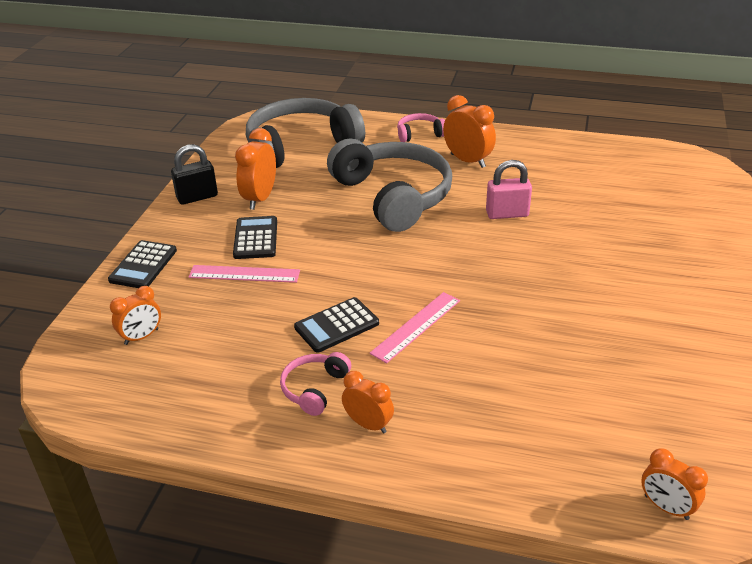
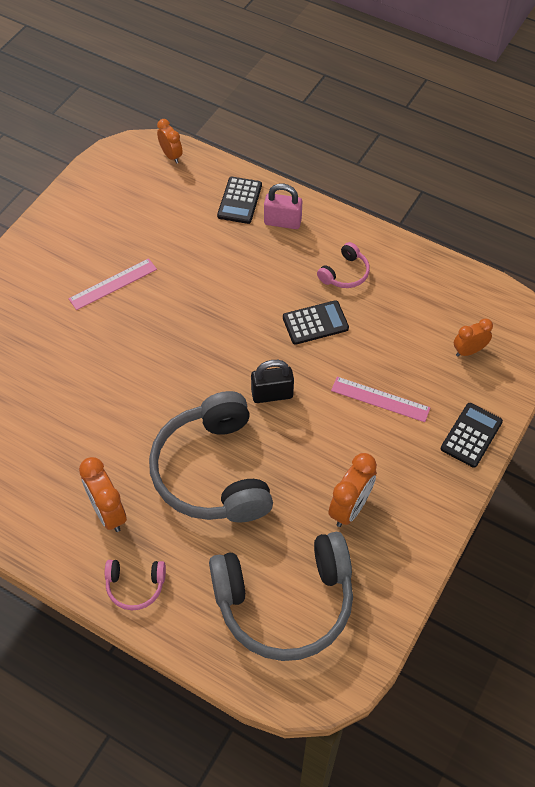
camera: 165 degrees left, 20 degrees up
black padlock [171,144,218,205] -> black padlock moved to [251,360,294,403]
black calculator [233,216,277,259] -> black calculator moved to [217,177,262,224]
orange clock [342,371,394,433] -> none
pink ruler [370,292,460,363] -> pink ruler moved to [69,258,157,310]
pink padlock [486,160,532,219] -> pink padlock moved to [264,184,302,229]

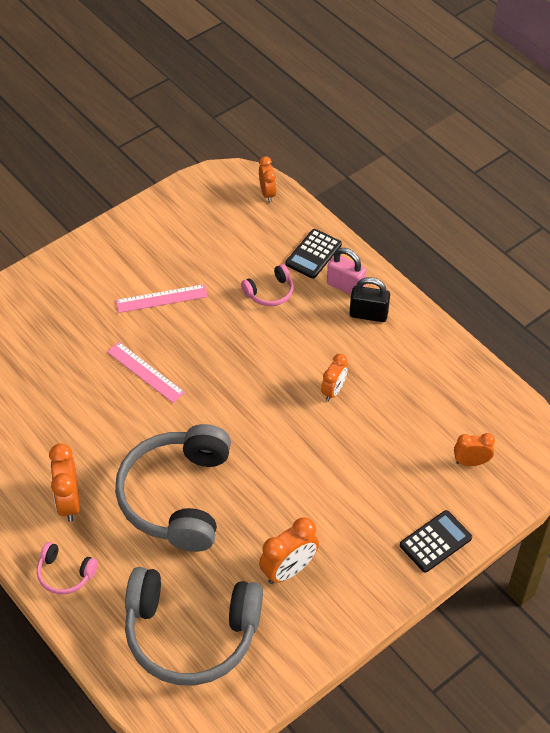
camera: 20 degrees right, 5 degrees down
black padlock [251,360,294,403] -> black padlock moved to [350,277,390,322]
black calculator [283,300,349,345] -> orange clock [321,354,348,401]
pink headphones [317,242,370,288] -> pink headphones moved to [241,264,294,306]
pink ruler [331,377,430,422] -> pink ruler moved to [107,342,185,403]

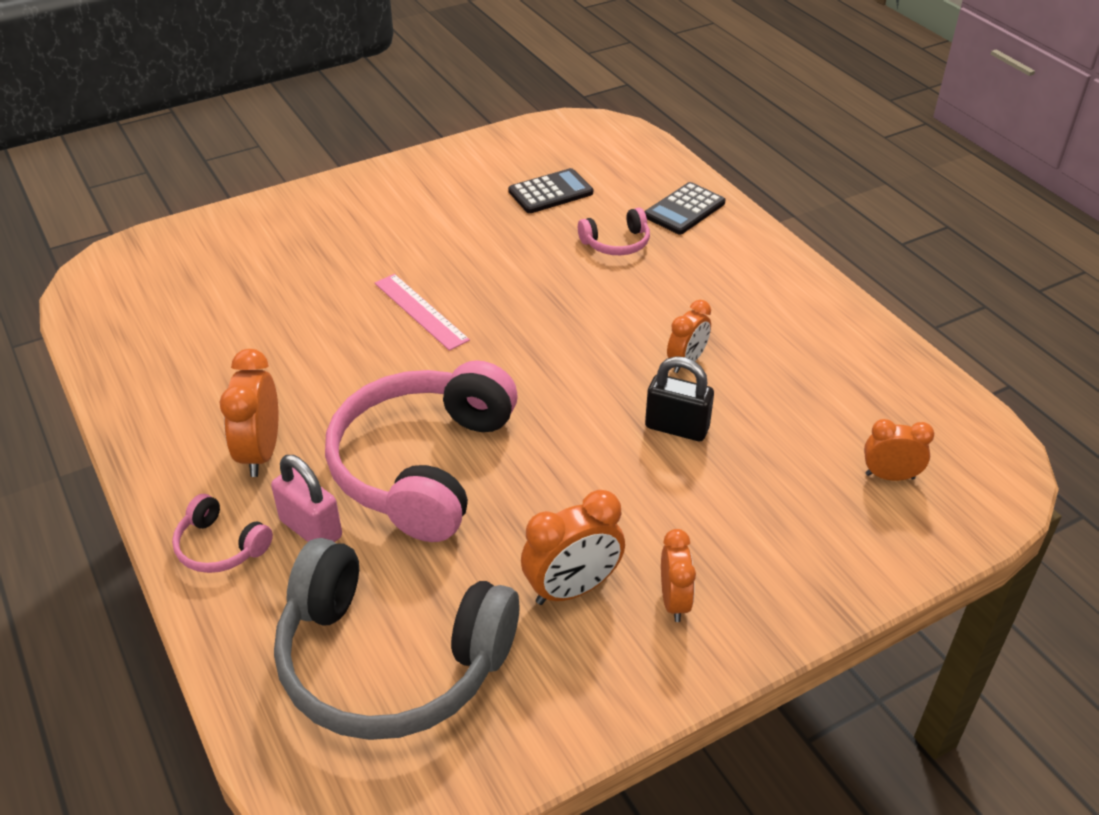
camera: 10 degrees right, 10 degrees down
grey headphones [115,424,231,552] -> pink headphones [325,360,518,542]
pink ruler [116,284,208,313] -> none
orange clock [259,156,277,202] -> orange clock moved to [661,529,696,622]
pink padlock [327,248,366,295] -> pink padlock moved to [271,455,342,542]
black padlock [350,277,390,322] -> black padlock moved to [645,356,714,441]
black calculator [400,510,472,573] -> black calculator moved to [508,168,593,213]

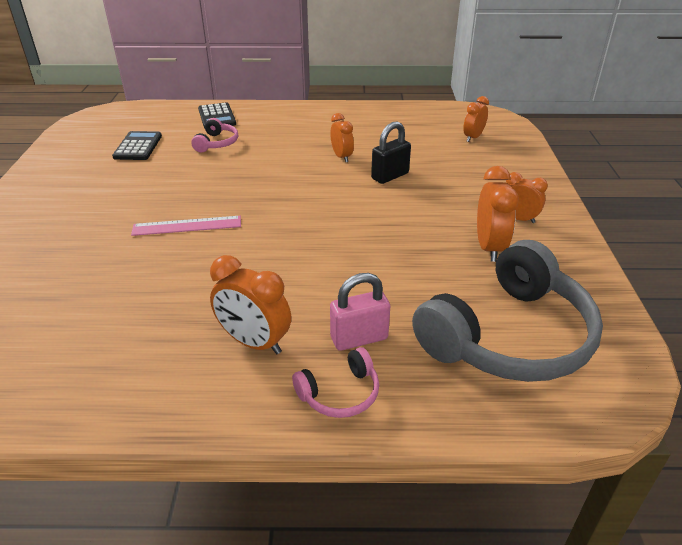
camera: 60 degrees left, 5 degrees down
pink headphones [325,360,518,542] -> none

